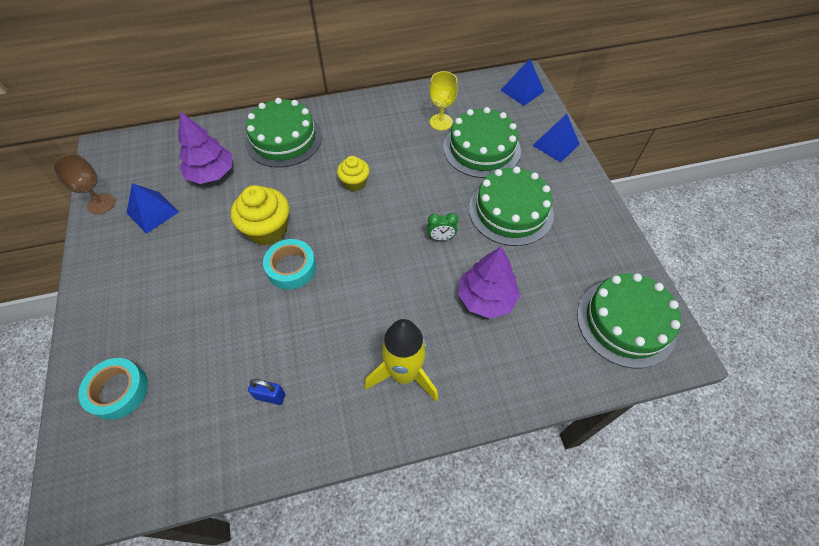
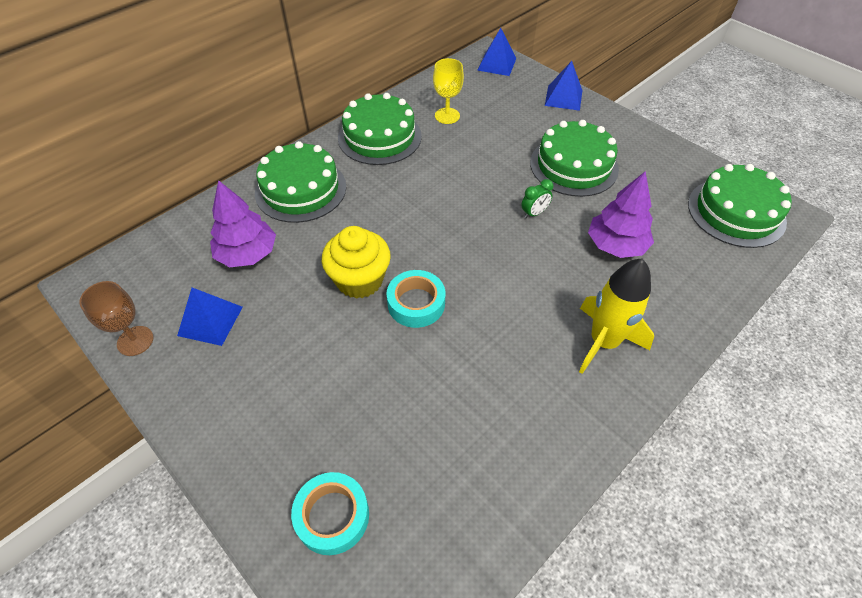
camera: 30 degrees left, 5 degrees down
blue padlock [248,379,285,405] -> none
yellow cupcake [337,156,370,191] -> none
green cake [443,107,521,178] -> green cake moved to [338,93,422,165]

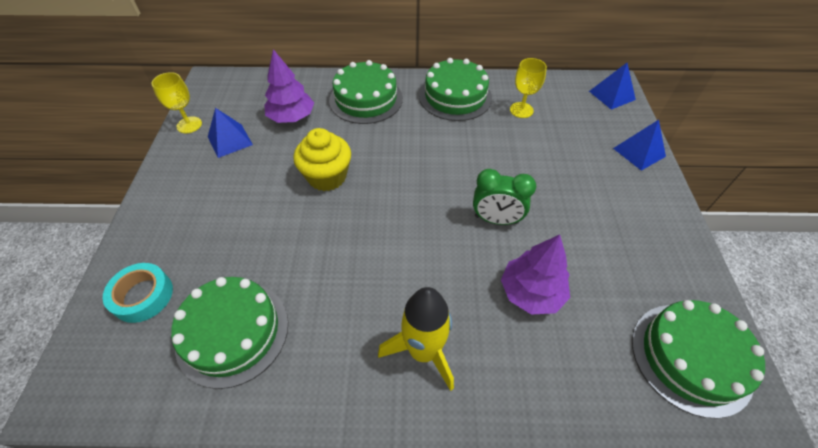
camera: 45 degrees right, 0 degrees up
brown goblet [79,281,153,356] -> yellow goblet [151,72,202,133]
turquoise tape [386,270,445,328] -> none
green clock [521,179,553,218] -> green clock [473,169,536,225], size x1.73
green cake [530,120,619,197] -> green cake moved to [171,277,288,389]

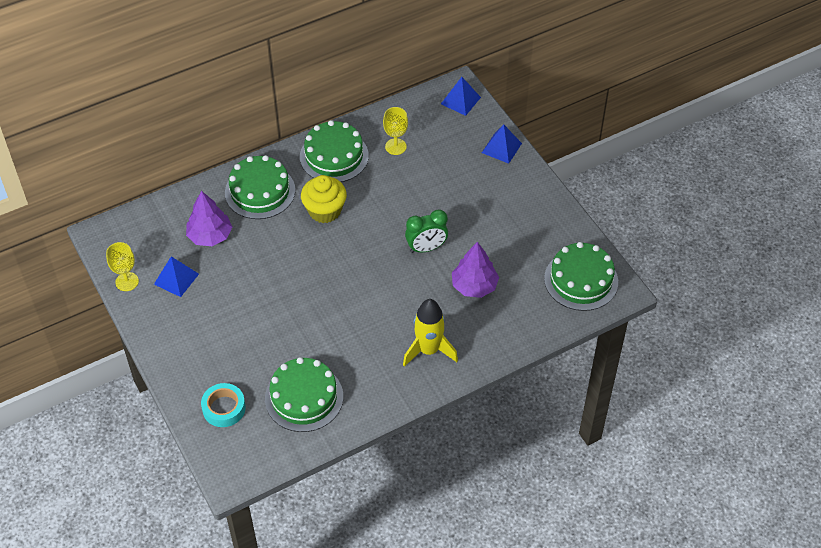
camera: 30 degrees left, 0 degrees up
yellow cupcake [293,128,351,191] -> yellow cupcake moved to [301,175,347,223]

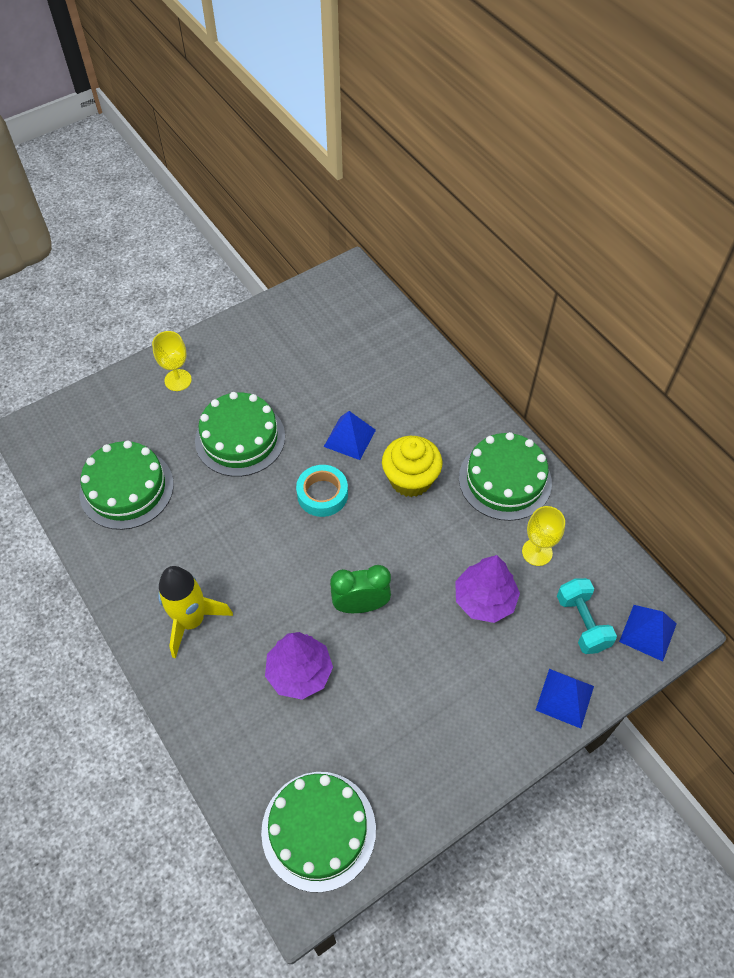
camera: 85 degrees right, 5 degrees up
yellow goblet [106,242,139,291] -> yellow goblet moved to [152,331,192,391]
blue pyramid [154,256,199,297] -> blue pyramid moved to [324,411,376,460]
purple tree [186,191,232,246] -> purple tree moved to [455,555,520,623]
turquoise tape [201,383,246,427] -> turquoise tape moved to [296,465,348,517]
green cake [225,155,295,219] -> green cake moved to [195,392,285,477]
green clock [405,210,448,253] -> green clock turned 105 degrees clockwise [330,565,391,613]
none -> turquoise dumbbell [557,578,617,654]

